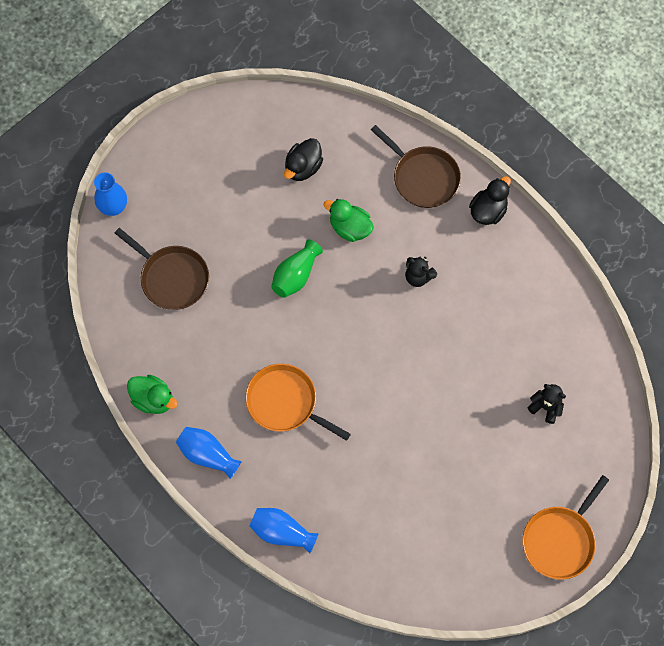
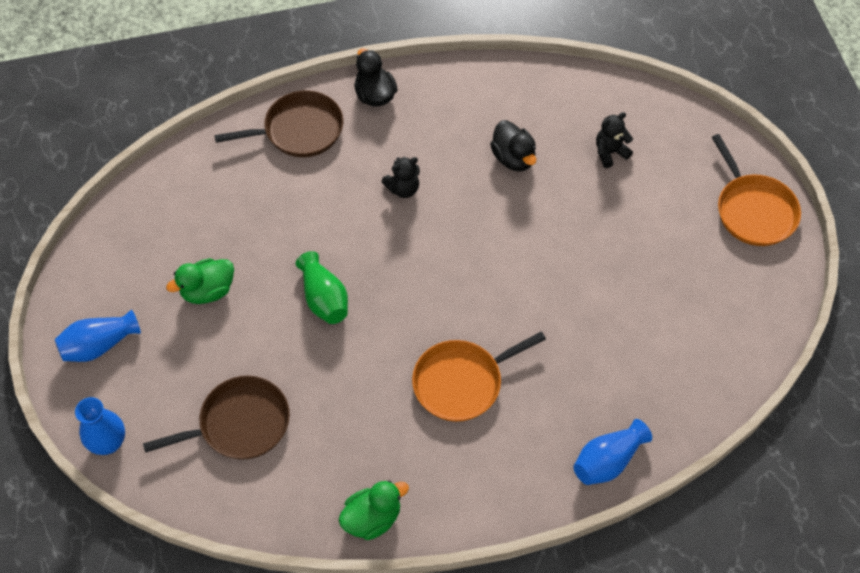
camera: 60 degrees left, 10 degrees down
blue vase [176,427,242,479] -> blue vase moved to [55,310,141,362]
black duck [284,138,323,181] -> black duck moved to [490,120,536,171]
green duck [324,199,374,242] -> green duck moved to [166,258,234,304]

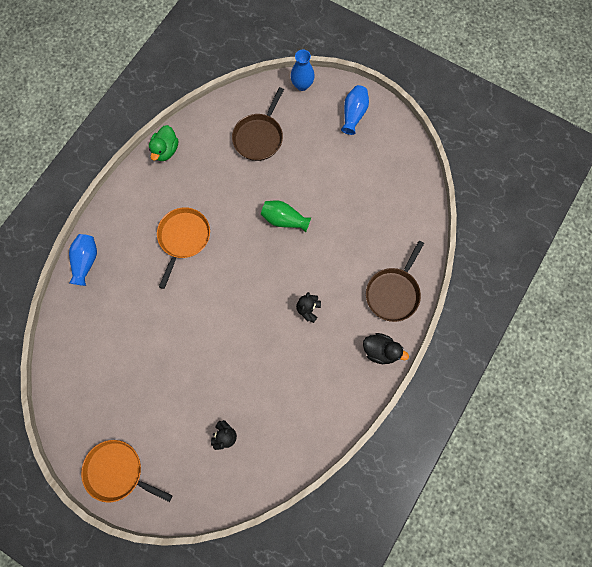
camera: 135 degrees right, 15 degrees up
green duck [166,258,234,304] -> none
black duck [490,120,536,171] -> none

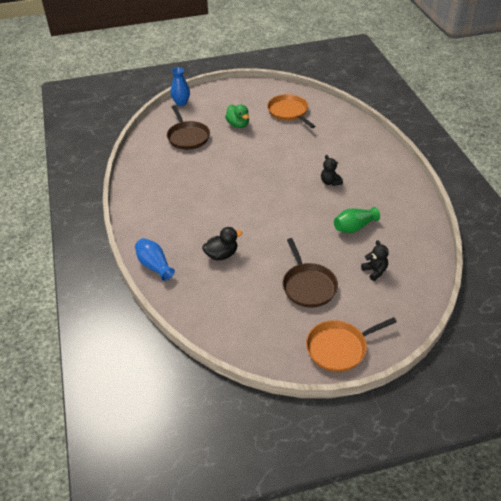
camera: 45 degrees left, 30 degrees down
green duck [149,125,178,161] -> green duck moved to [225,104,249,128]
orange pan [157,207,210,289] -> orange pan moved to [267,94,315,128]
green vase [261,201,311,232] -> green vase moved to [334,207,380,233]
blue vase [341,85,369,135] -> none
black duck [363,333,409,364] -> black duck moved to [202,227,243,260]
brown pan [366,241,424,322] -> brown pan moved to [282,238,338,308]

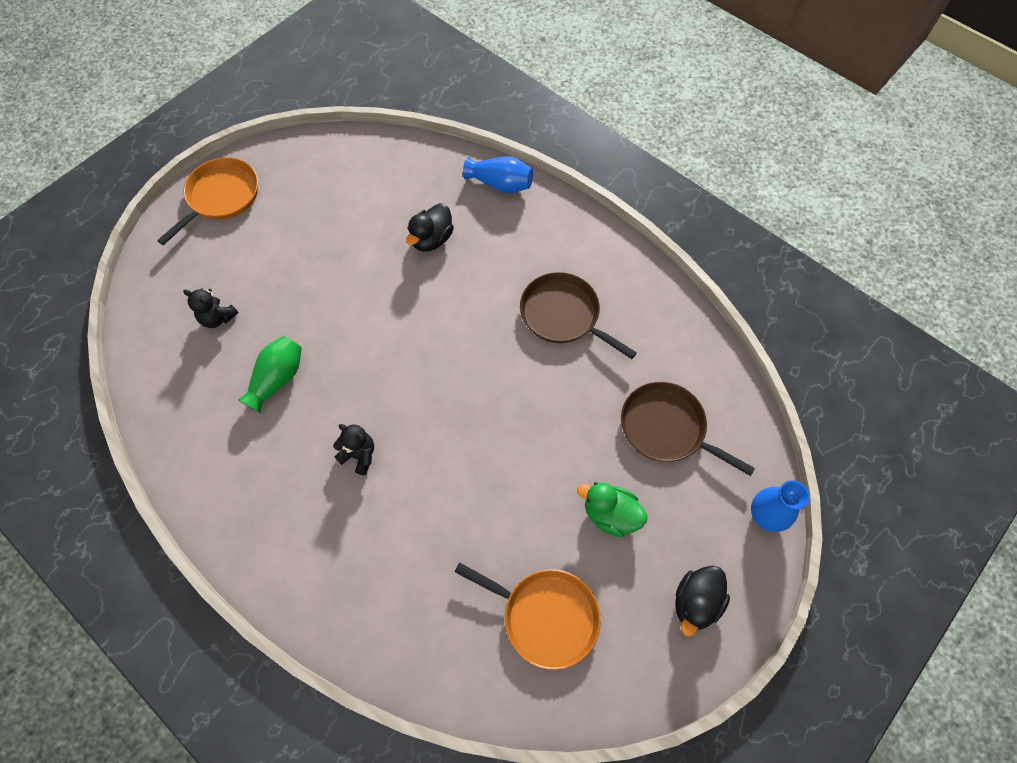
camera: 145 degrees right, 20 degrees up
brown pan [282,238,338,308] -> brown pan moved to [520,272,637,359]
none -> black duck [675,565,730,637]

